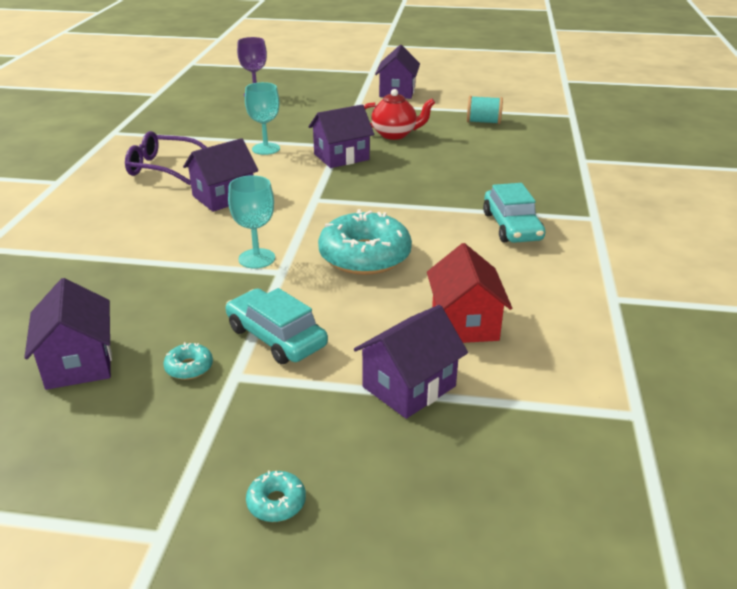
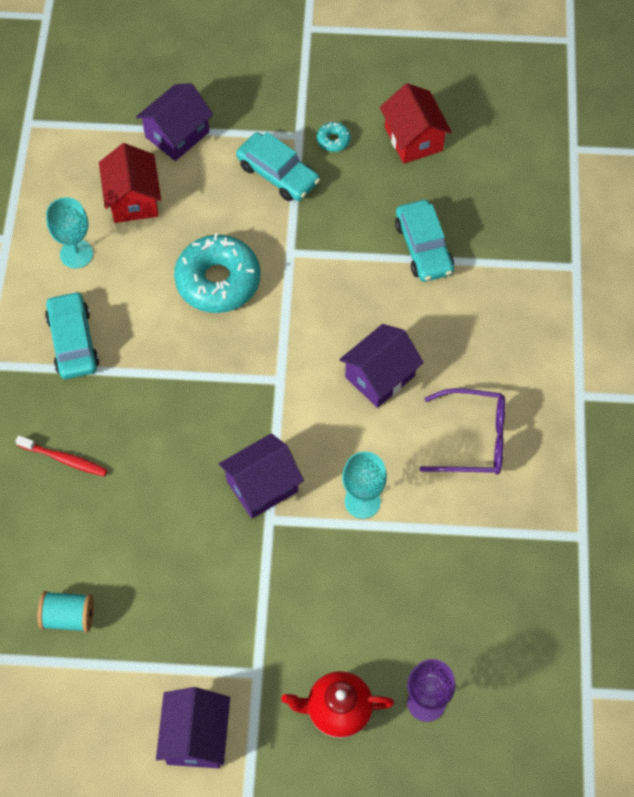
camera: 175 degrees right, 30 degrees up
purple house [24,278,112,390] -> red house [380,83,452,164]
turquoise goblet [228,175,275,269] -> turquoise goblet moved to [46,197,93,268]
turquoise donut [246,470,306,522] -> none
red teapot [364,89,435,140] -> red teapot moved to [281,671,394,738]
none -> red toothbrush [15,435,108,476]
none -> turquoise car [395,200,454,282]

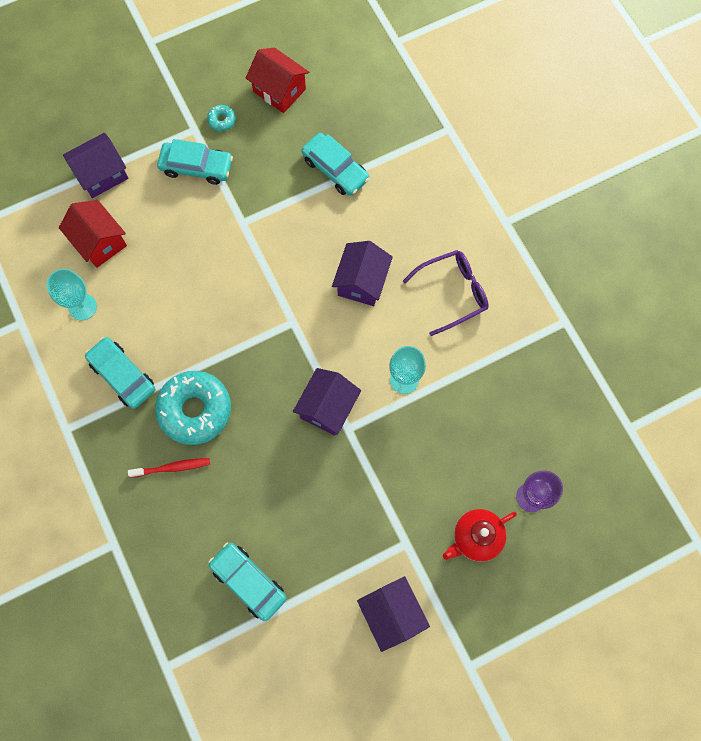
camera: 30 degrees left, 10 degrees up
turquoise spool [37,591,94,632] -> turquoise car [209,542,287,621]
purple house [136,83,213,161] -> purple house turned 45 degrees clockwise [63,133,128,198]
turquoise donut [174,233,260,313] -> turquoise donut moved to [155,371,231,445]

